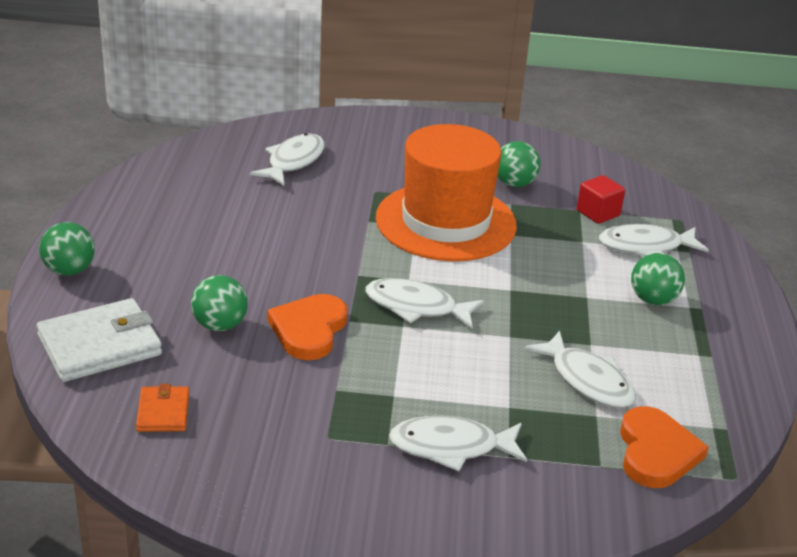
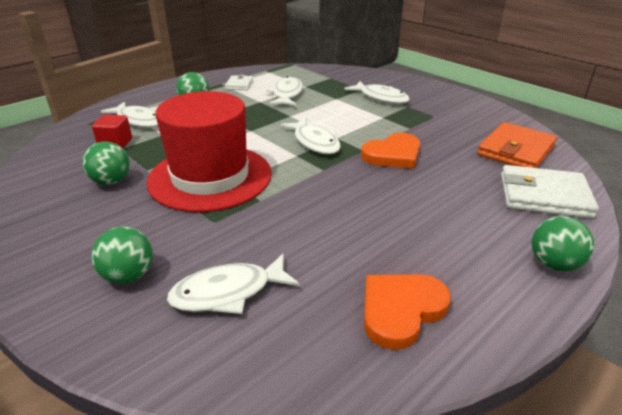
camera: 135 degrees left, 0 degrees up
orange wallet [136,384,189,432] -> orange wallet [477,122,557,168], size x1.87
green ball [191,275,248,331] -> green ball moved to [91,226,153,284]
orange hat [376,124,517,261] -> red hat [147,91,272,212]
orange heart [620,406,709,488] -> orange heart moved to [364,274,451,350]
none -> white wallet [225,74,253,90]

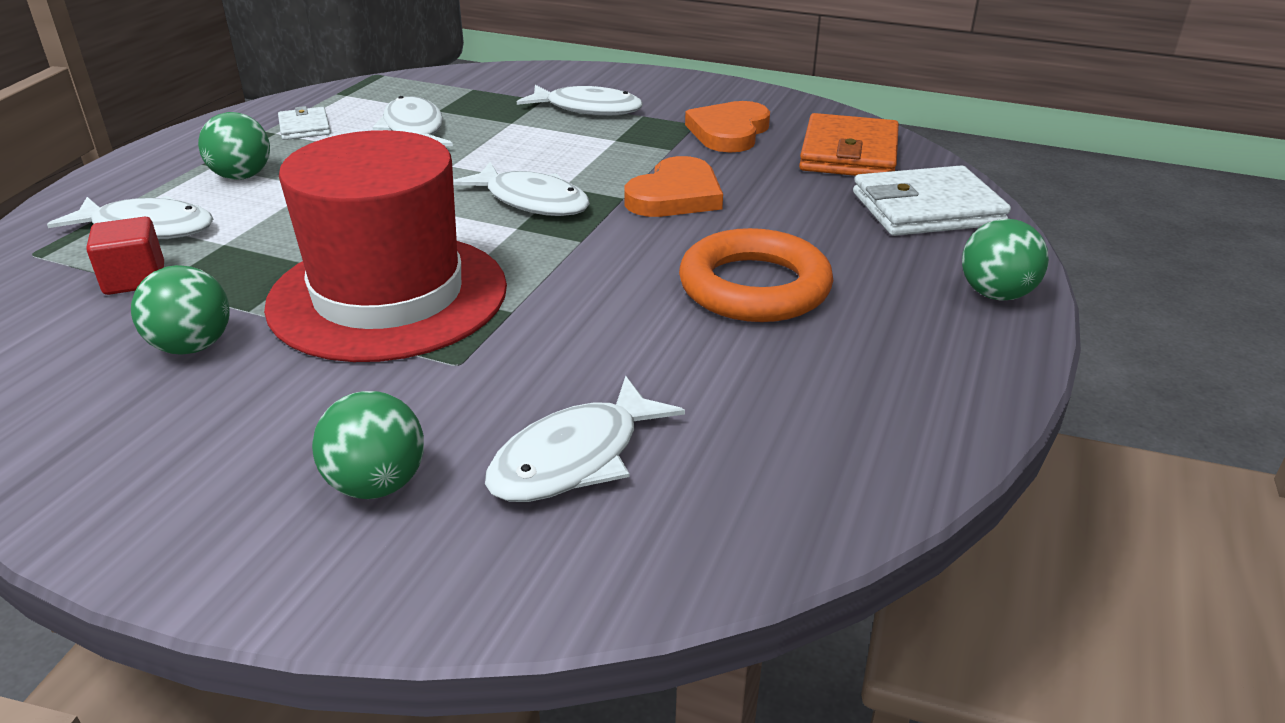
camera: 25 degrees left, 0 degrees up
orange heart [364,274,451,350] -> orange heart moved to [685,101,770,152]
none -> orange ring [679,228,833,322]

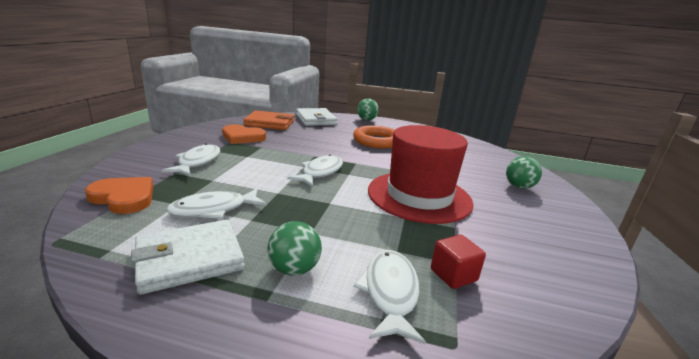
camera: 100 degrees left, 10 degrees down
green ball [131,265,230,355] -> none
white wallet [278,106,331,140] -> white wallet [131,220,245,295], size x1.87
white fish [485,376,685,502] -> none
orange heart [624,156,723,217] -> orange heart moved to [85,177,153,214]

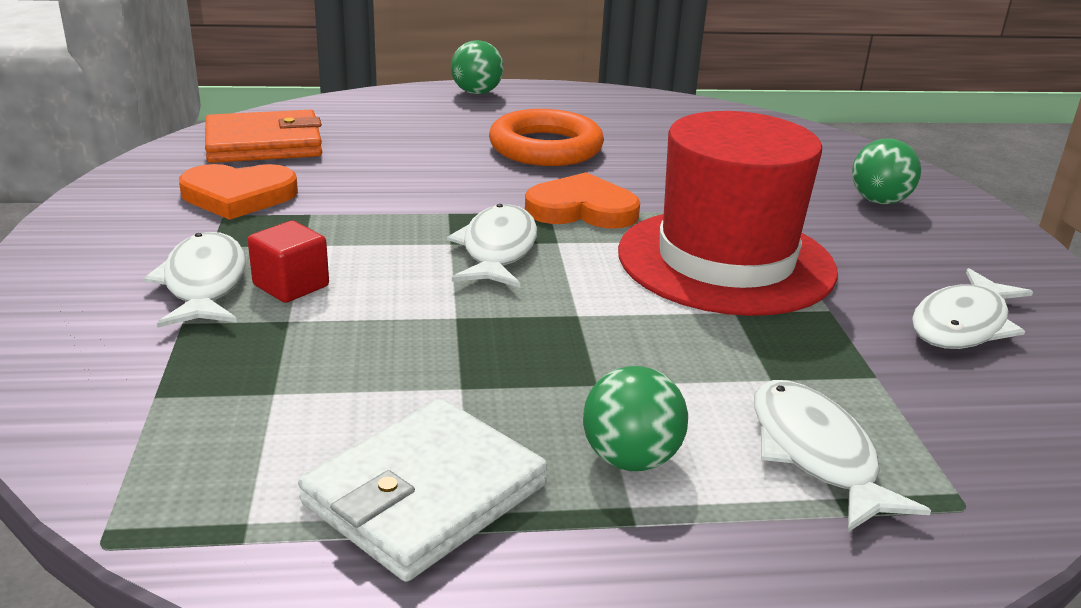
camera: 20 degrees left, 5 degrees up
orange heart [85,177,153,214] -> orange heart moved to [525,172,640,229]
white fish [166,188,267,219] -> white fish moved to [912,268,1033,349]
white wallet [296,108,337,126] -> none
red cube [431,235,486,289] -> red cube moved to [248,221,329,303]

